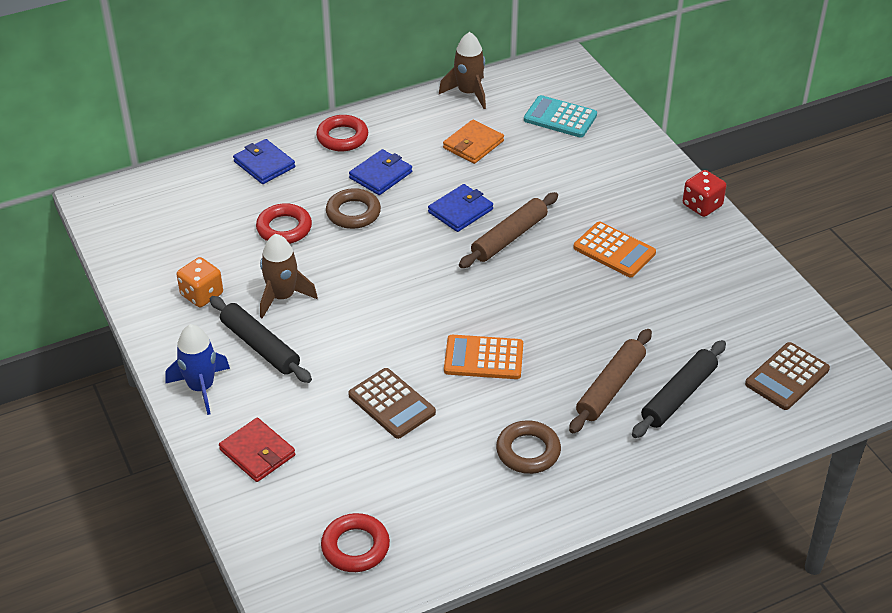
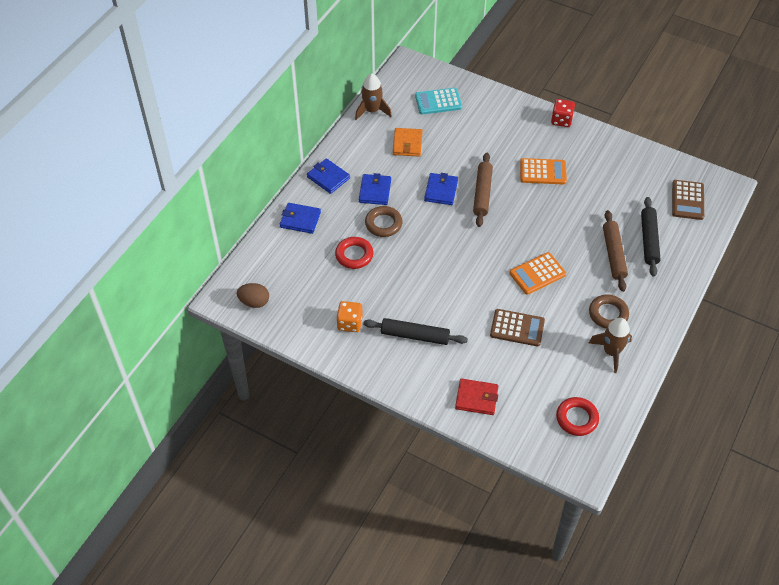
camera: 35 degrees left, 10 degrees up
blue rocket [165,324,230,415] -> none
brown rocket [260,234,318,319] -> brown rocket moved to [589,318,632,373]
red ring [316,115,368,151] -> blue wallet [307,158,350,194]
none -> brown egg [237,283,269,308]

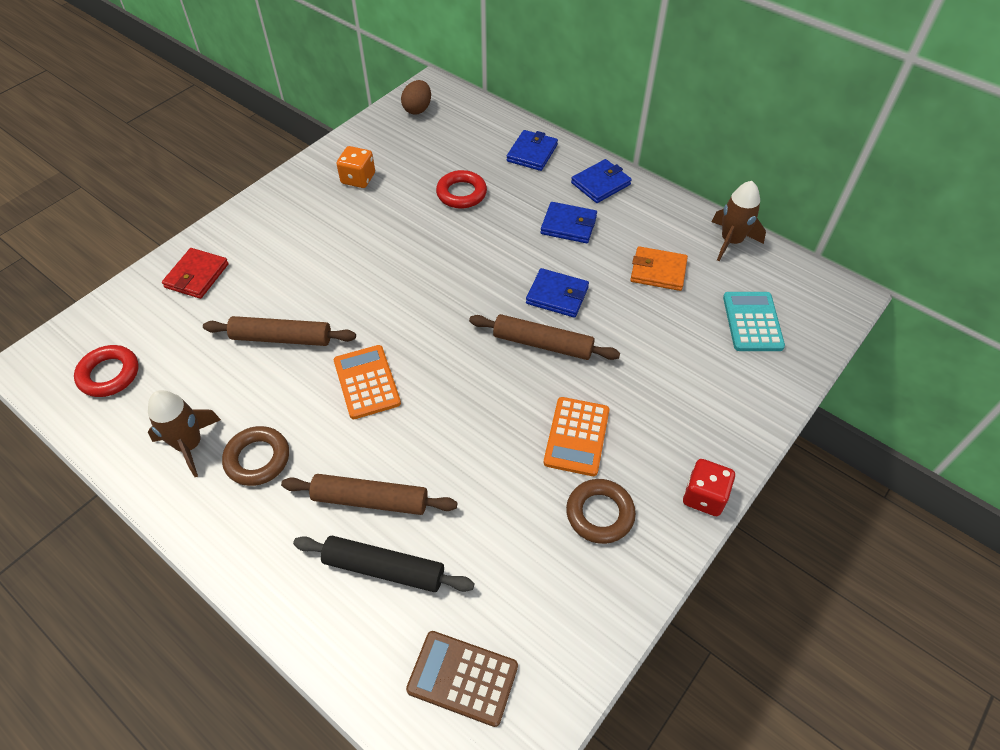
camera: 100 degrees right, 0 degrees up
black rolling pin [363,318,468,345] -> none
brown ring [365,206,403,237] -> brown ring moved to [566,479,636,544]
brown calculator [490,309,545,347] -> brown rolling pin [203,316,356,346]

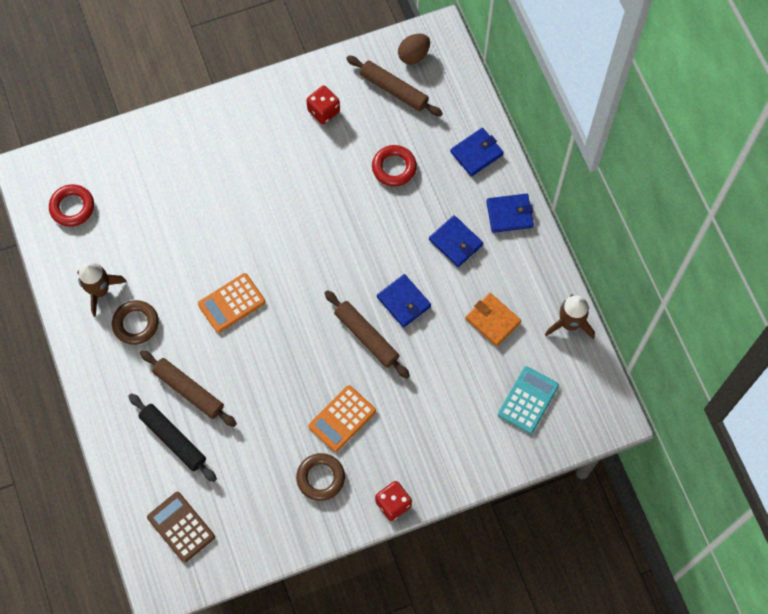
camera: 30 degrees right, 15 degrees up
red wallet [162,248,229,299] -> none
brown rolling pin [203,316,356,346] -> brown rolling pin moved to [346,56,443,117]
orange calculator [334,345,401,419] -> orange calculator turned 135 degrees counterclockwise [198,273,266,333]
orange dice [337,146,375,188] -> red dice [306,86,340,124]

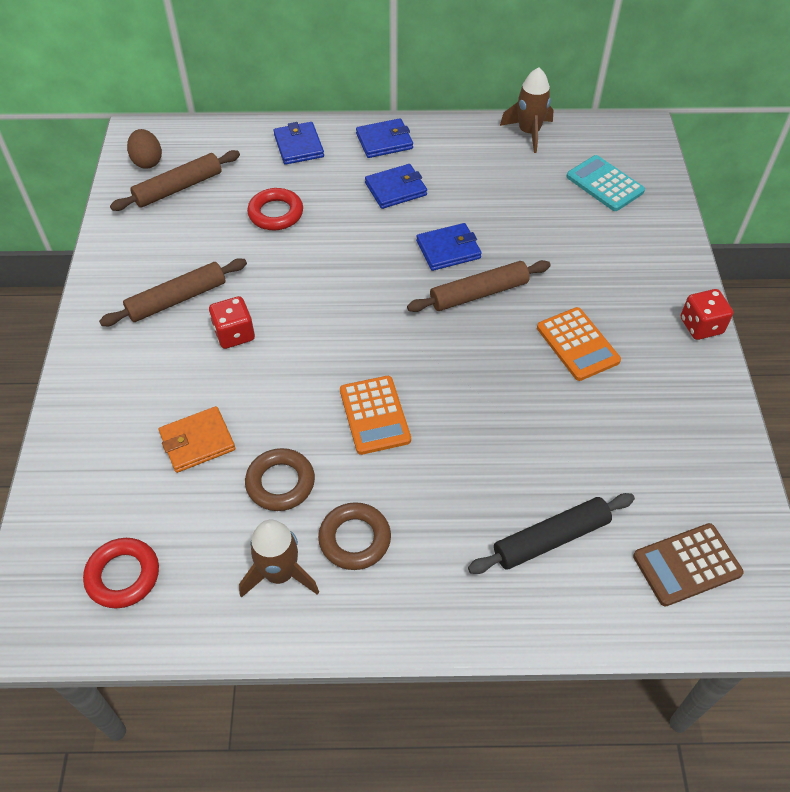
camera: 70 degrees left, 15 degrees down
brown rolling pin [140,350,237,427] -> brown rolling pin moved to [99,258,247,326]
brown ring [296,453,345,501] -> brown ring moved to [245,448,315,511]
red dice [306,86,340,124] -> red dice moved to [209,296,255,349]
orange wallet [465,293,521,347] -> orange wallet moved to [159,406,235,473]
blue wallet [486,193,534,233] -> blue wallet turned 60 degrees clockwise [356,118,413,158]

